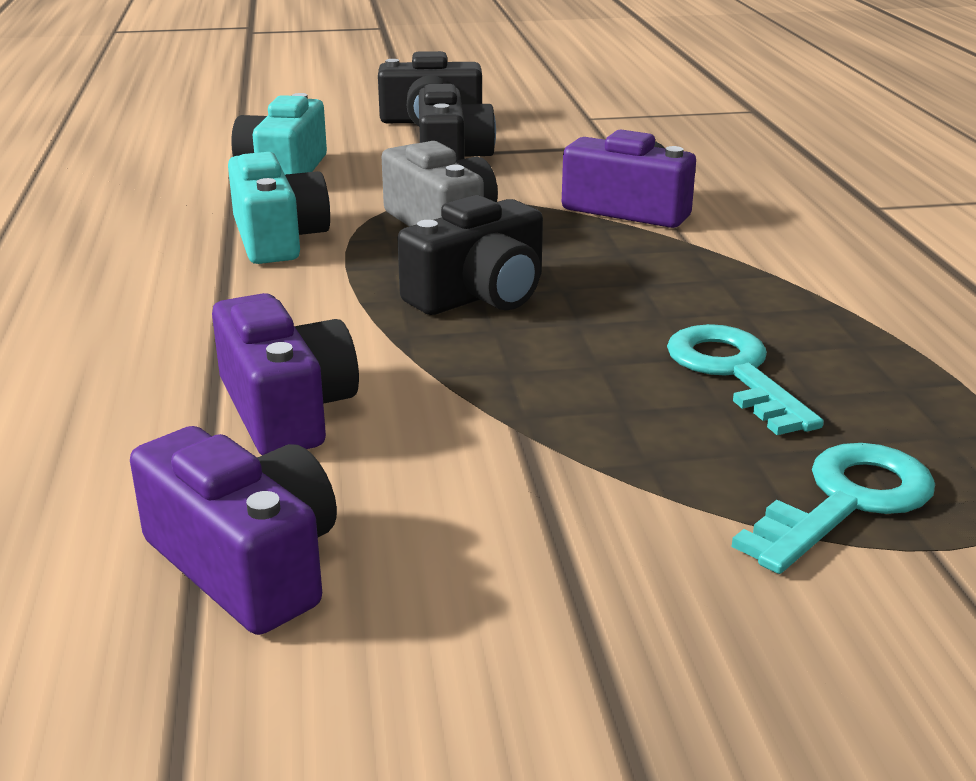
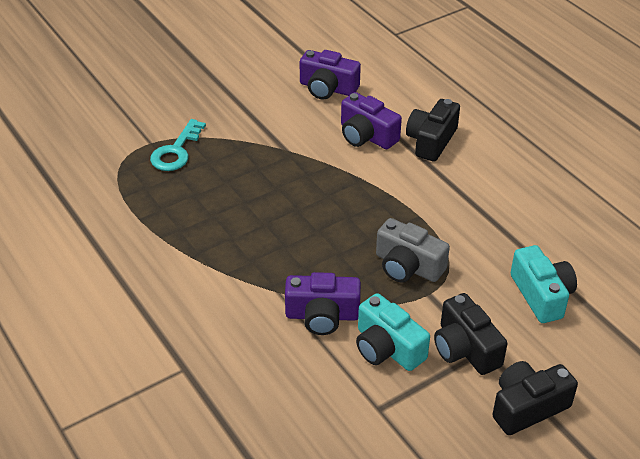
camera: 155 degrees right, 15 degrees up
turquoise camera [228,152,330,264] -> turquoise camera moved to [356,293,430,371]
black camera [398,195,543,315] -> black camera moved to [406,99,460,162]
turquoise key [667,324,824,435] -> none

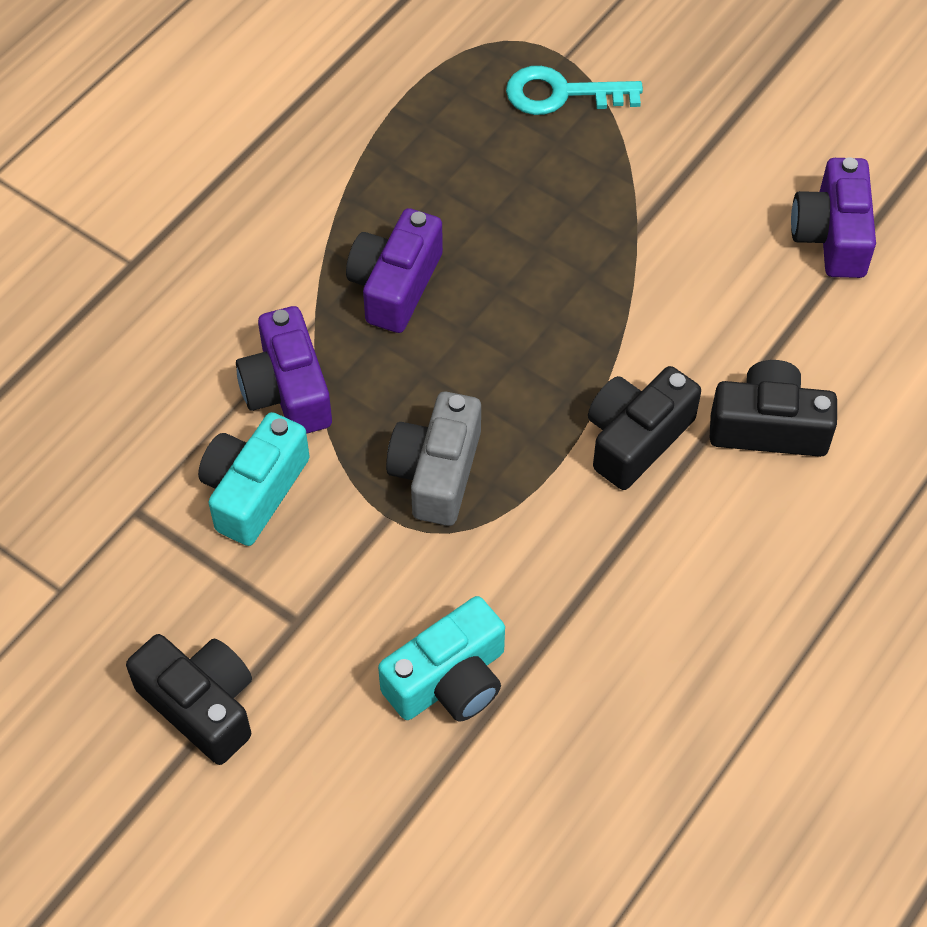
camera: 70 degrees right, 15 degrees up
purple camera [341,92,402,149] -> purple camera moved to [346,208,443,333]
black camera [434,293,507,375] -> black camera moved to [588,366,701,490]

